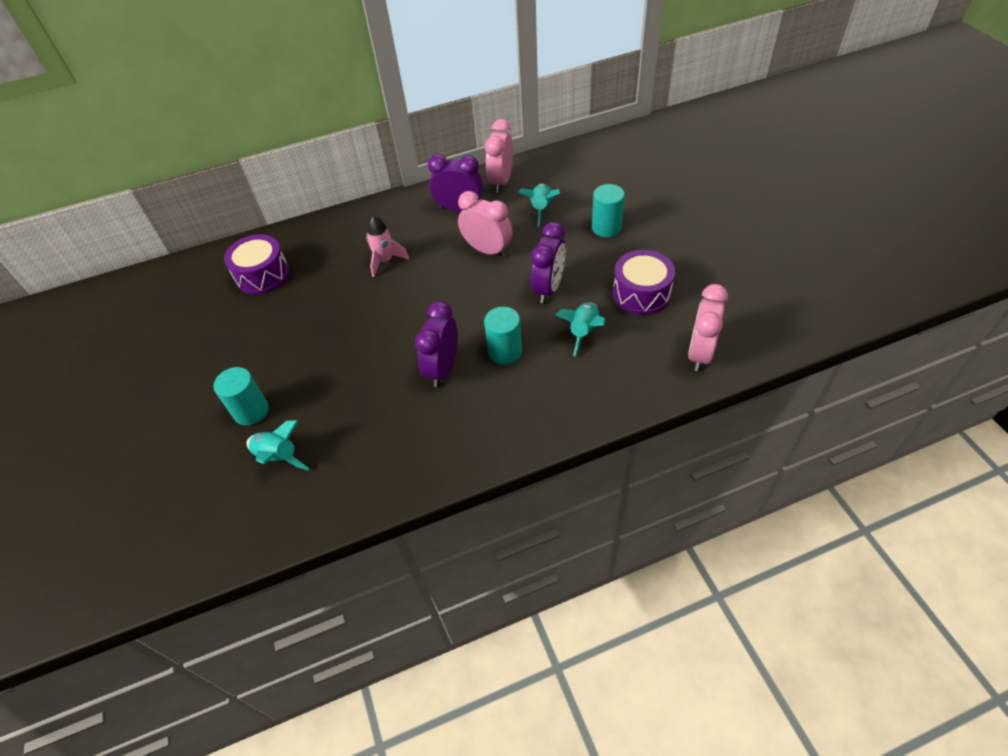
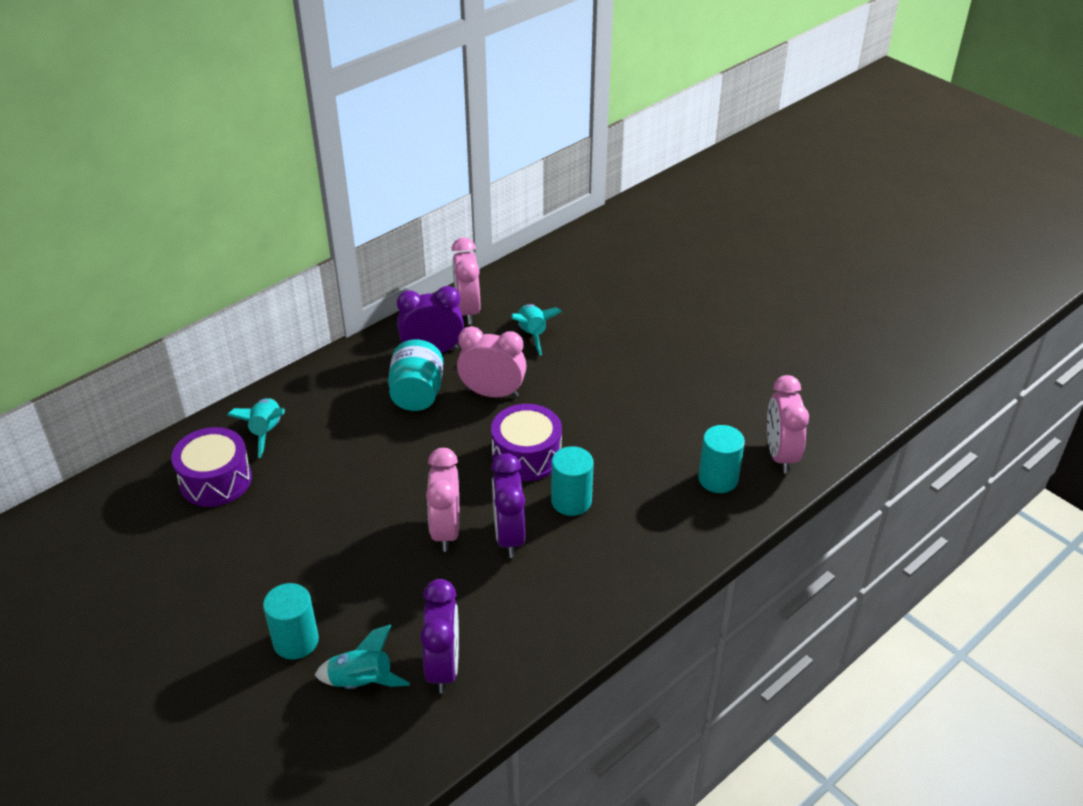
camera: 25 degrees left, 10 degrees down
pink rocket [366,216,409,277] -> none
purple clock [531,222,566,303] -> purple clock moved to [420,579,459,694]
turquoise rocket [555,303,605,356] -> turquoise rocket moved to [228,398,285,458]
turquoise cylinder [592,184,625,237] -> turquoise cylinder moved to [698,425,745,493]
purple drum [613,250,675,315] -> purple drum moved to [491,404,562,481]
none -> turquoise jar [388,340,443,411]
none -> pink clock [426,448,459,552]

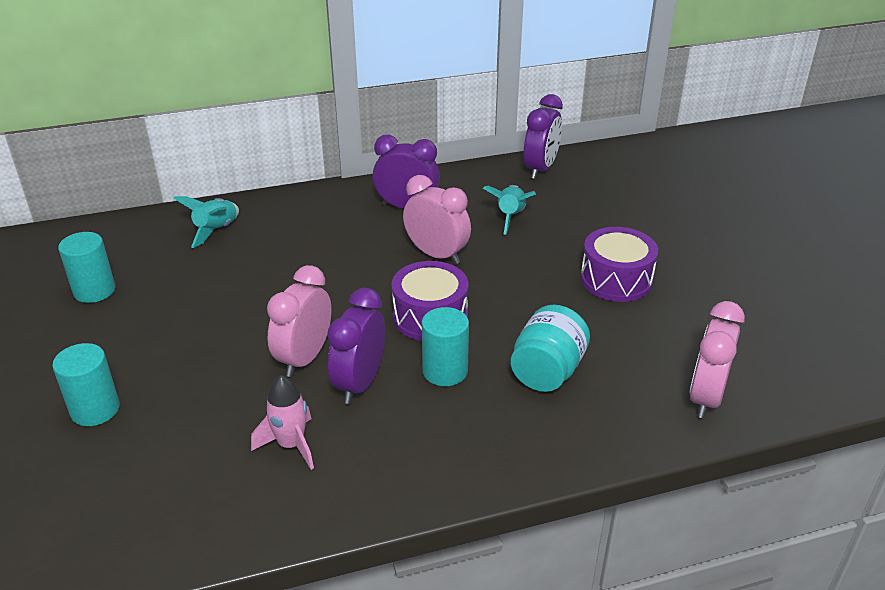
camera: 25 degrees right, 5 degrees down
purple drum [171,427,252,507] -> purple drum moved to [581,227,658,302]
turquoise rocket [315,625,410,689] -> none
turquoise jar [388,340,443,411] -> turquoise jar moved to [511,305,590,392]
purple clock [420,579,459,694] -> purple clock moved to [524,94,563,179]
pink clock [452,237,480,324] -> none
turquoise cylinder [698,425,745,493] -> turquoise cylinder moved to [58,232,115,303]
none -> pink rocket [251,375,314,470]

